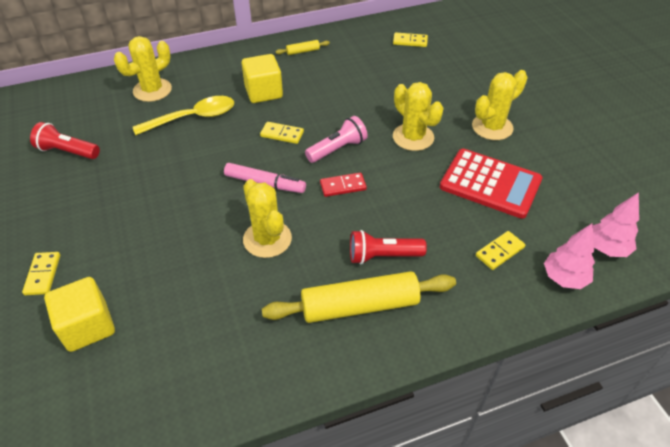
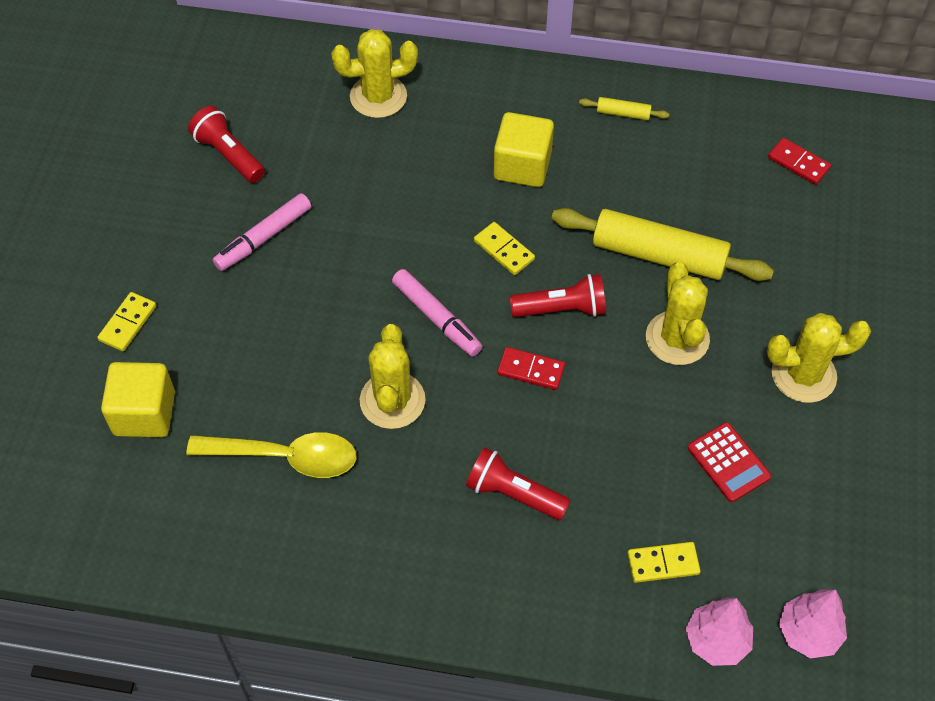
camera: 30 degrees right, 10 degrees up
yellow spoon [133,96,234,135] -> yellow spoon moved to [186,432,357,478]
yellow rolling pin [262,271,456,323] -> yellow rolling pin moved to [552,208,774,281]
pink flashlight [305,116,368,163] -> red flashlight [510,274,606,317]
yellow domino [393,32,428,47] -> red domino [768,138,831,185]
red calculator [440,149,542,219] -> red calculator [688,422,771,502], size x0.56
none -> pink marker [213,193,311,271]

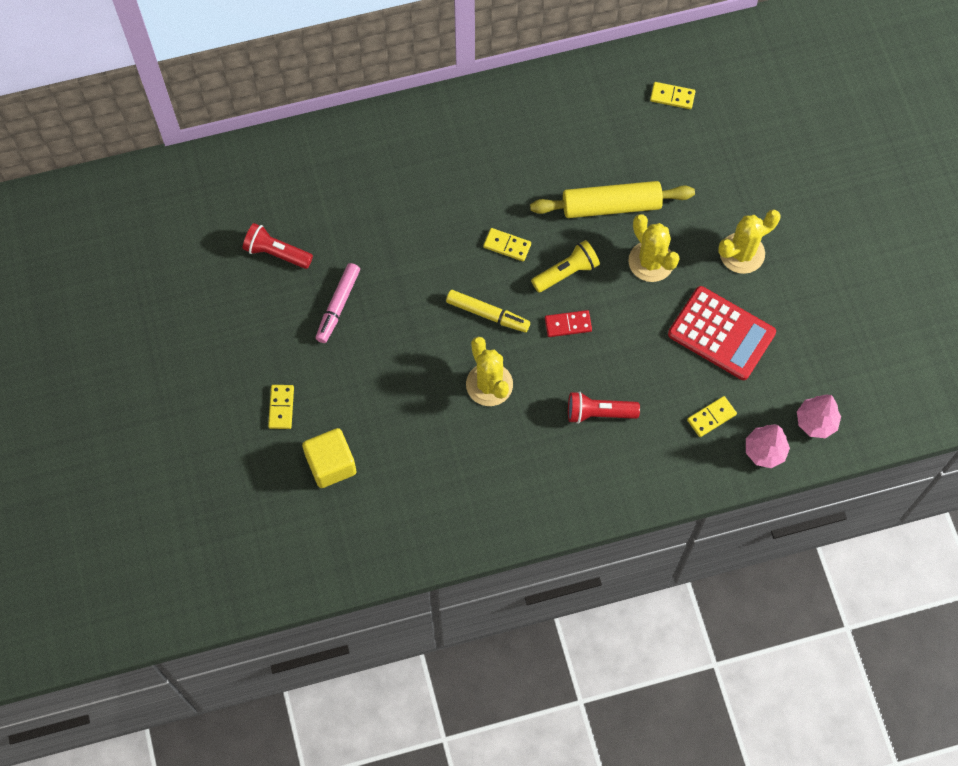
camera: 25 degrees left, 10 degrees up
yellow spoon [186,432,357,478] -> none
yellow cactus [331,29,418,118] -> none
pink marker [392,269,482,357] -> yellow marker [446,290,530,332]
yellow cube [493,112,554,187] -> none
red flashlight [510,274,606,317] -> yellow flashlight [531,240,600,293]
yellow rolling pin [579,97,669,120] -> none
red calculator [688,422,771,502] -> red calculator [668,286,776,380], size x1.80
red domino [768,138,831,185] -> yellow domino [650,82,696,109]

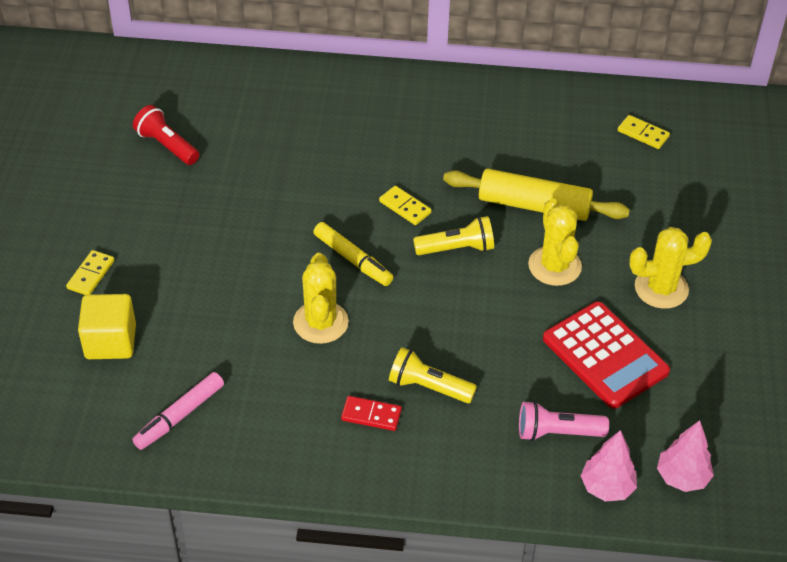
camera: 20 degrees right, 20 degrees down
pink marker [316,263,360,343] -> pink marker moved to [132,372,224,450]
red domino [545,310,592,337] -> red domino moved to [341,396,402,431]
red flashlight [568,391,640,424] -> yellow flashlight [389,347,477,403]
yellow domino [687,396,737,437] -> pink flashlight [519,401,609,441]

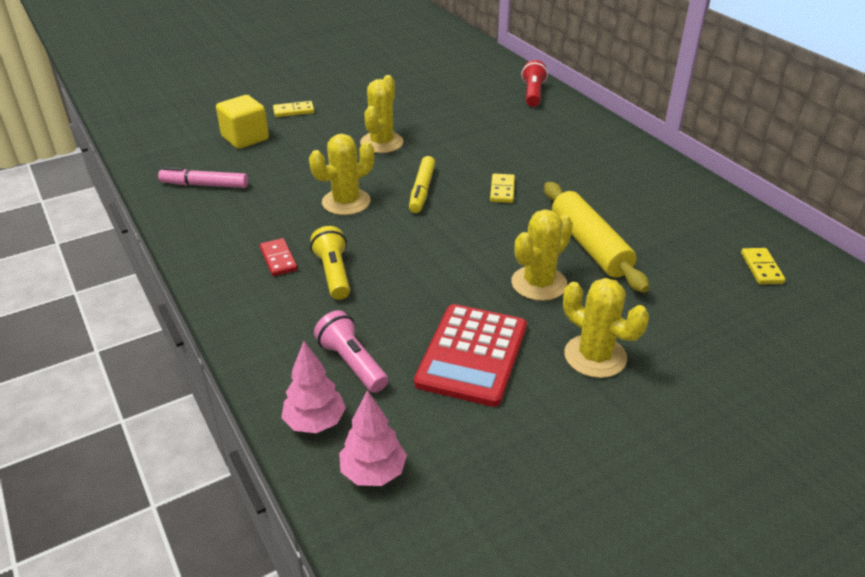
camera: 55 degrees right, 10 degrees down
red flashlight [133,105,199,165] -> red flashlight moved to [521,60,548,107]
yellow flashlight [413,216,494,255] -> none
none -> yellow cactus [360,75,404,153]

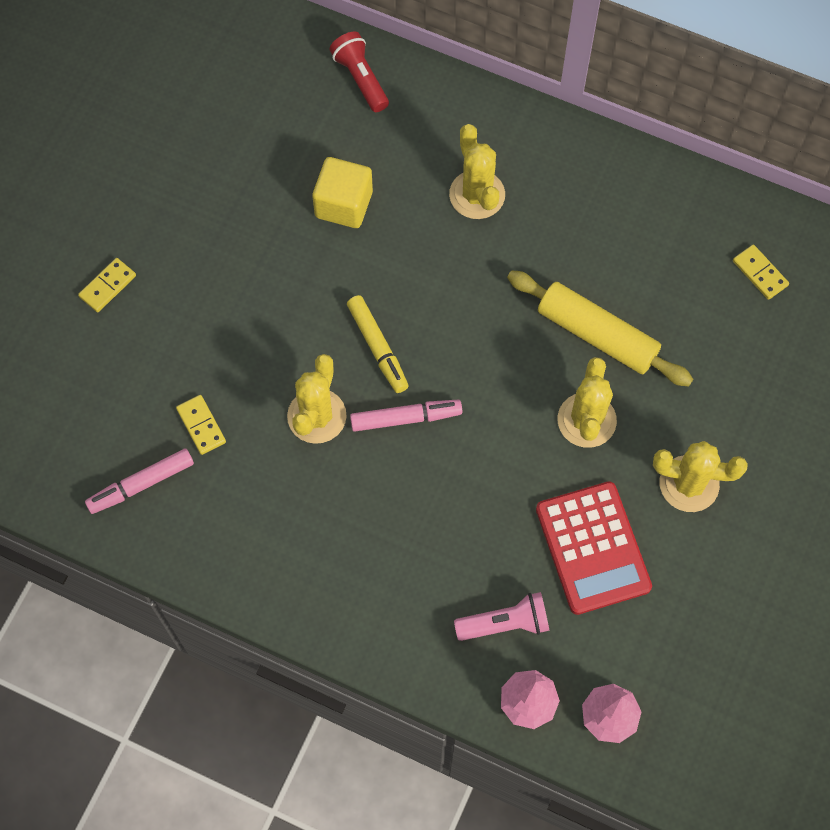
camera: 35 degrees left, 30 degrees up
yellow cube [216,95,269,149] -> yellow cube moved to [312,157,373,228]
red domino [260,238,297,276] -> none
yellow flashlight [310,226,350,300] -> none
pink flashlight [314,310,388,393] -> pink flashlight turned 150 degrees clockwise [454,592,549,641]
yellow cactus [360,75,404,153] -> yellow cactus moved to [449,124,505,219]
yellow domino [490,174,515,203] -> yellow domino moved to [176,395,226,455]
none -> pink marker [350,400,462,432]

